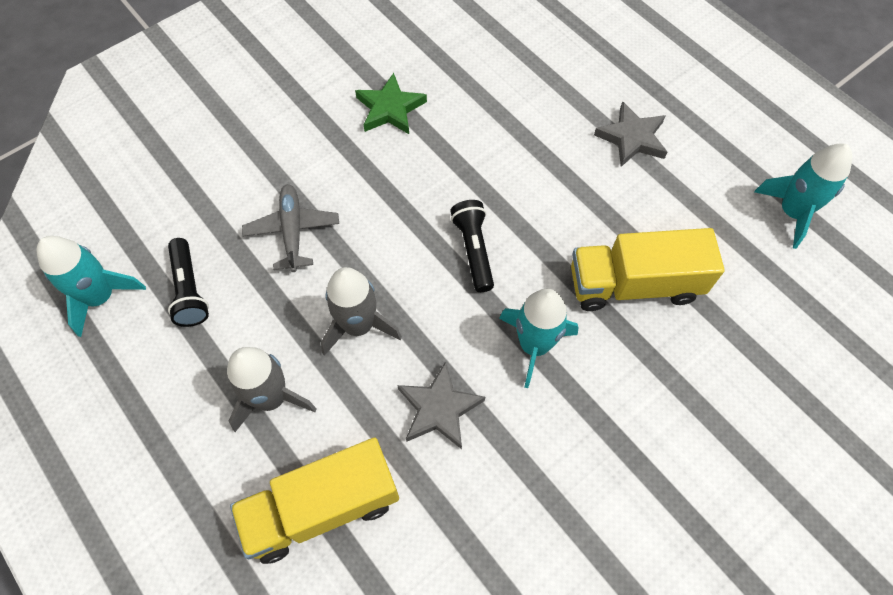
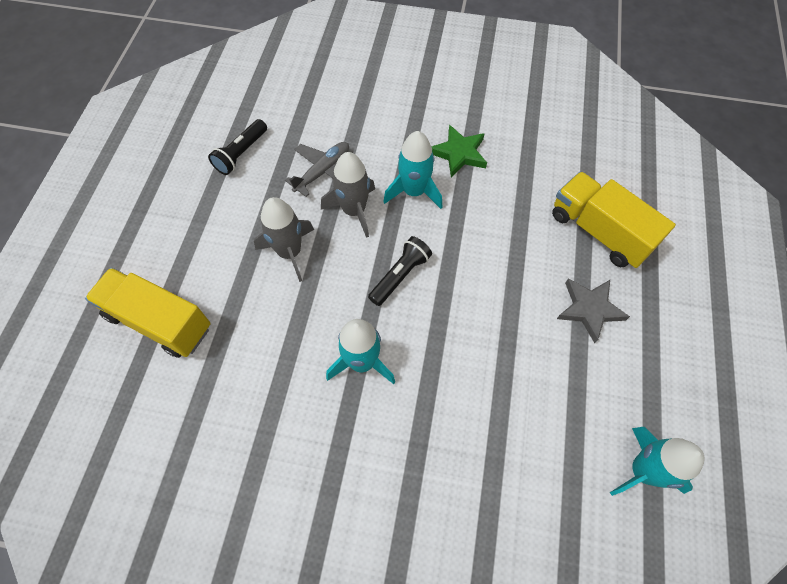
camera: 50 degrees right, 0 degrees up
turquoise rocket [36,236,146,337] -> turquoise rocket moved to [383,131,442,209]
grey rocket [227,347,317,432] -> grey rocket moved to [321,152,375,238]
grey star [397,361,485,449] -> none
yellow truck [571,228,725,311] -> yellow truck moved to [552,171,676,268]

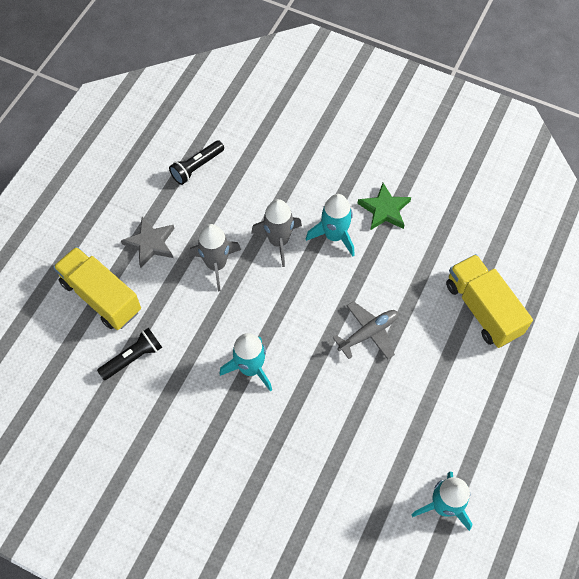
camera: 15 degrees right, 0 degrees up
grey plane [285,142,349,197] -> grey plane moved to [332,301,398,360]
black flashlight [368,236,432,306] -> black flashlight moved to [97,328,162,380]
grey star [557,279,630,343] -> grey star moved to [121,217,174,268]

